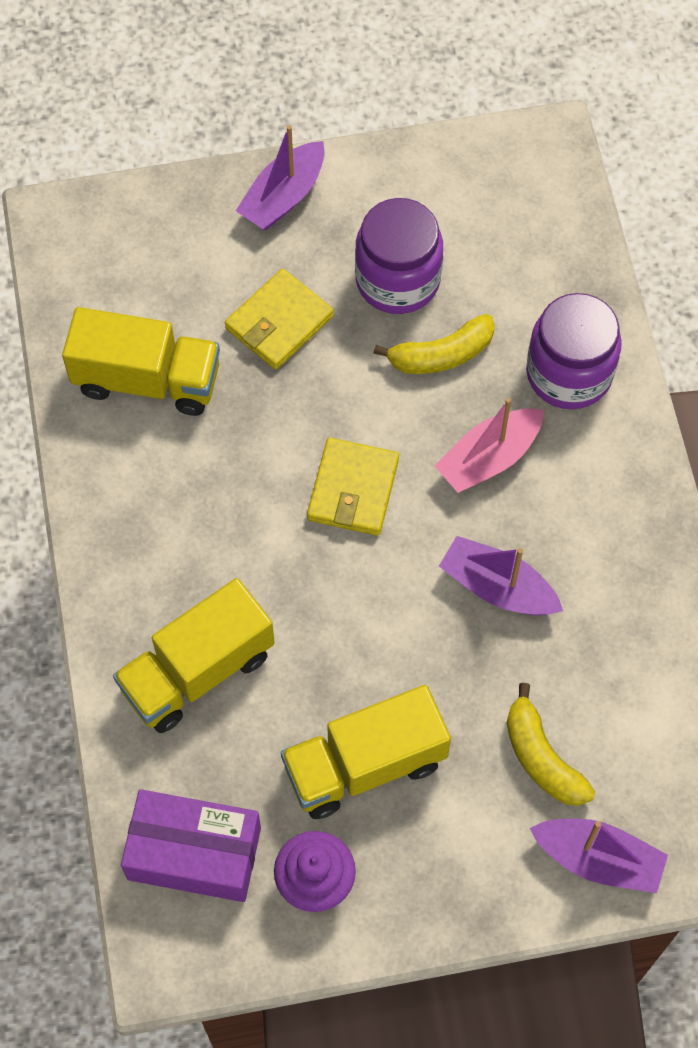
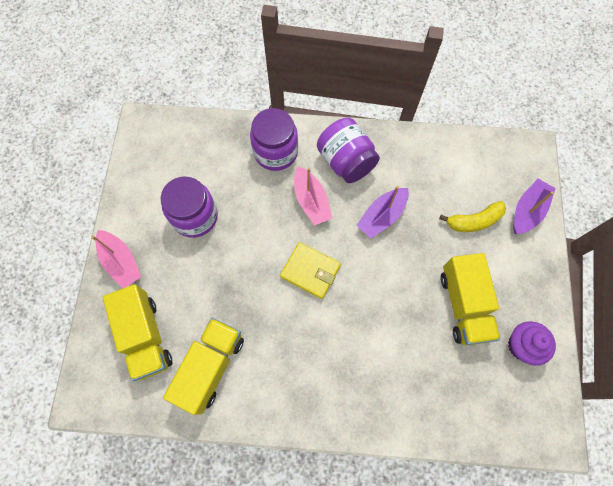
camera: 75 degrees left, 5 degrees up
yellow truck [113,578,275,733] -> yellow truck moved to [103,284,172,381]
purple box [121,789,261,902] -> none
yellow wallet [225,269,334,370] -> none
purple boat [236,125,325,231] -> pink boat [91,230,141,288]
yellow banana [373,314,495,374] -> none
none -> purple jar [317,118,380,183]

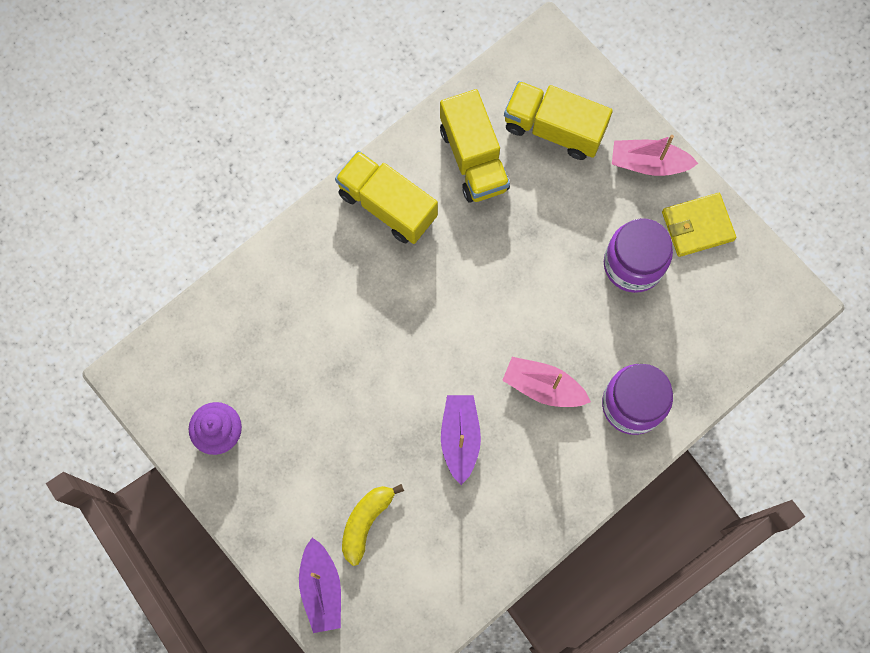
camera: 135 degrees right, 5 degrees up
yellow wallet [280,242,341,299] -> yellow wallet moved to [662,193,736,257]
purple jar [317,118,380,183] -> none
yellow truck [441,253,500,346] -> yellow truck moved to [335,151,438,244]

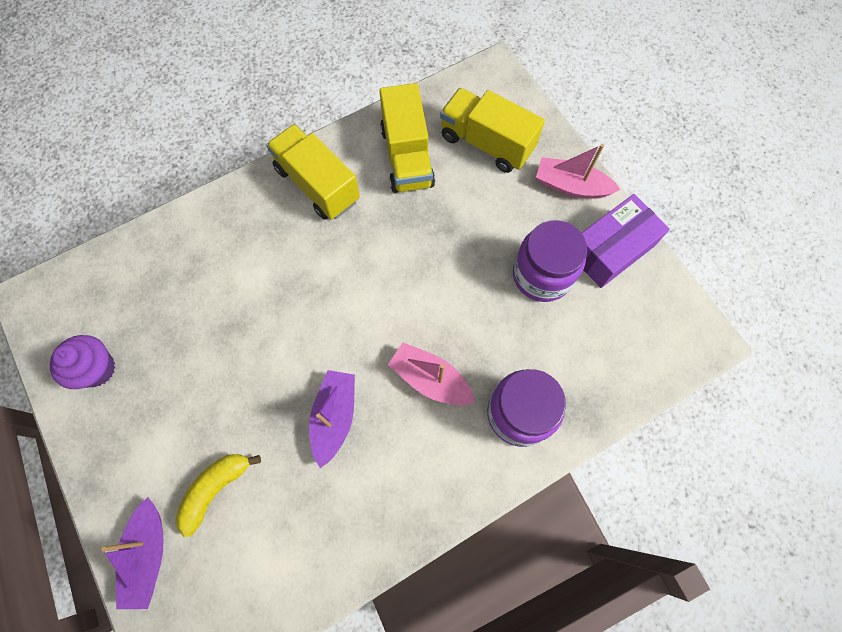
camera: 10 degrees right, 5 degrees down
yellow wallet [662,193,736,257] -> purple box [582,194,670,288]

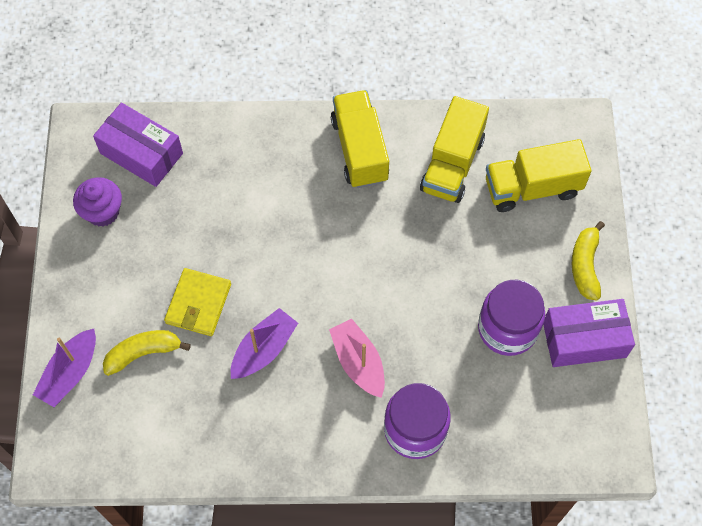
camera: 30 degrees right, 5 degrees down
yellow truck [440,88,545,173] -> yellow truck turned 75 degrees counterclockwise [486,139,591,212]
pink boat [536,144,621,199] -> yellow banana [572,221,605,301]
none -> purple box [93,103,183,187]
none -> yellow wallet [164,268,231,336]

